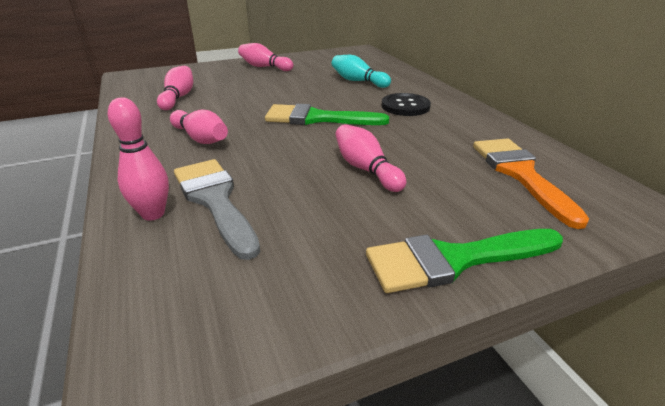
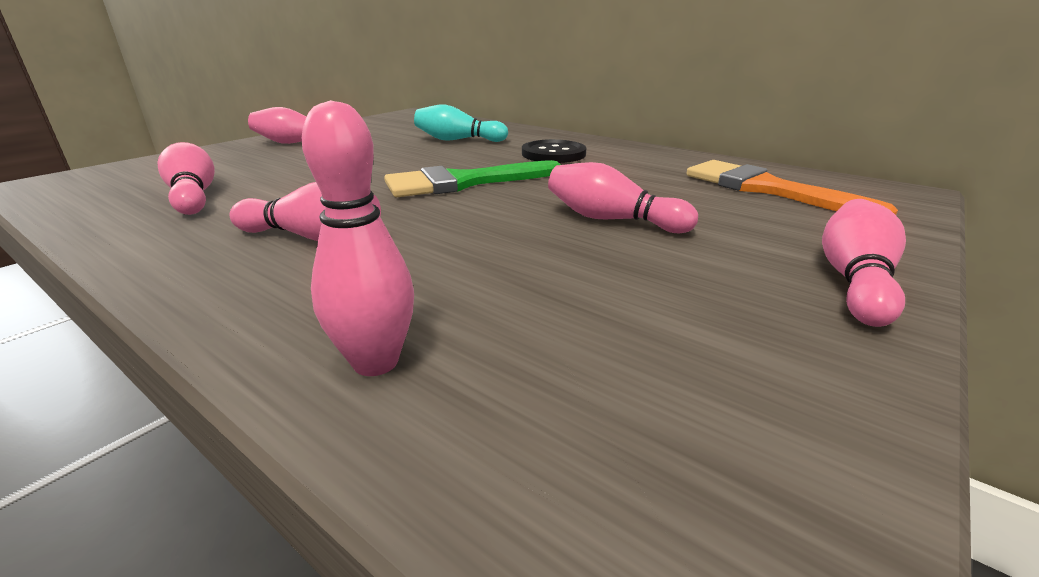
camera: 30 degrees left, 5 degrees down
grey brush [174,159,260,260] -> none
green brush [366,229,563,293] -> pink bowling pin [822,199,906,327]

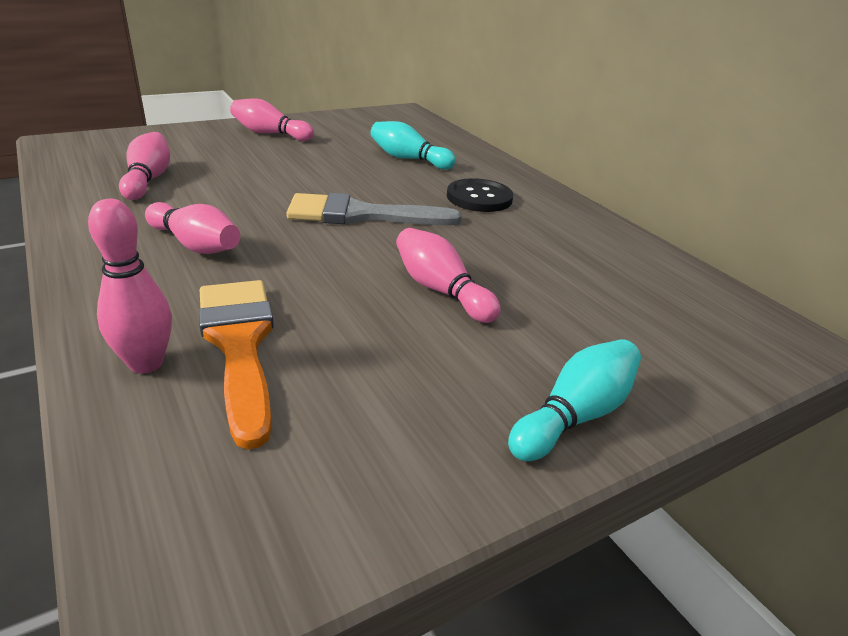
camera: 20 degrees right, 5 degrees up
green brush [384,160,561,197] -> grey brush [286,193,462,225]
orange brush [686,160,898,215] -> orange brush moved to [199,280,274,450]
pink bowling pin [822,199,906,327] -> turquoise bowling pin [508,339,641,461]

